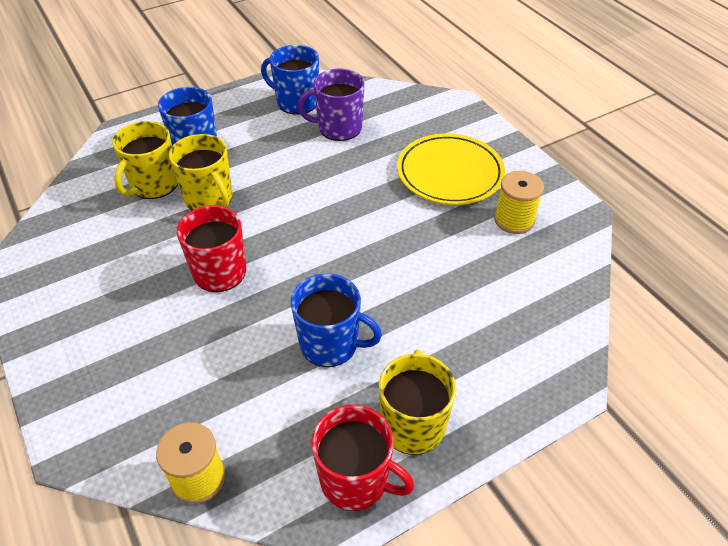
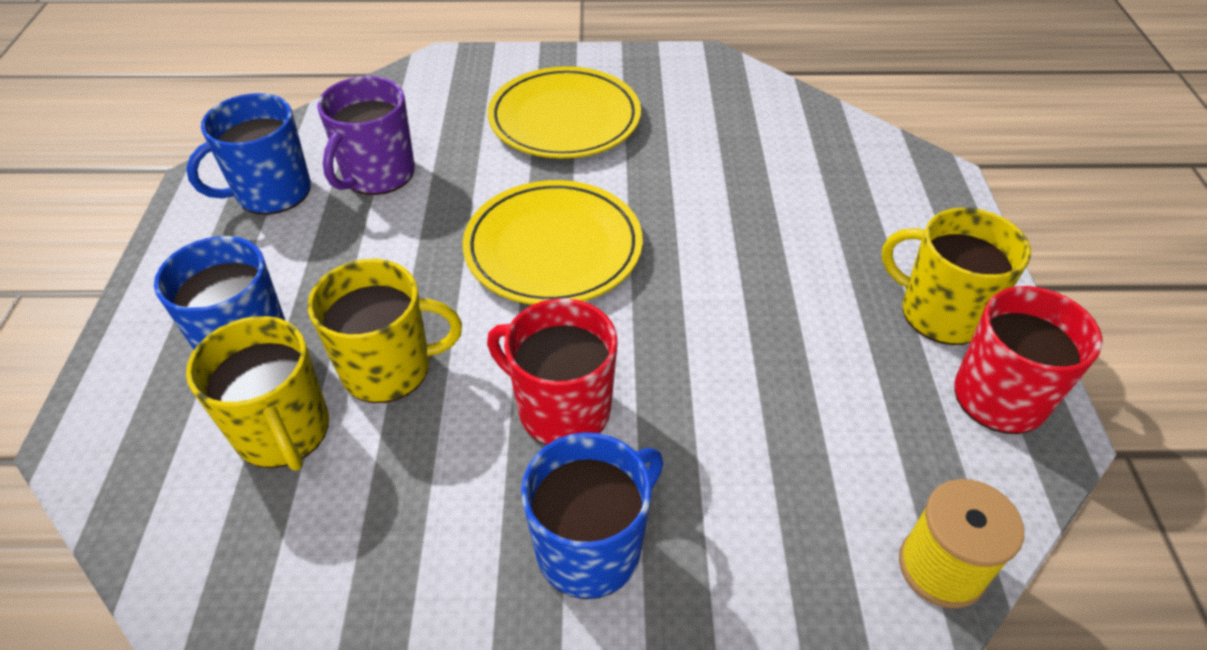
camera: 60 degrees left, 0 degrees up
blue mug [291,274,382,367] -> blue mug moved to [521,432,663,599]
yellow spool [494,171,544,234] -> none
none -> yellow plate [462,180,643,305]

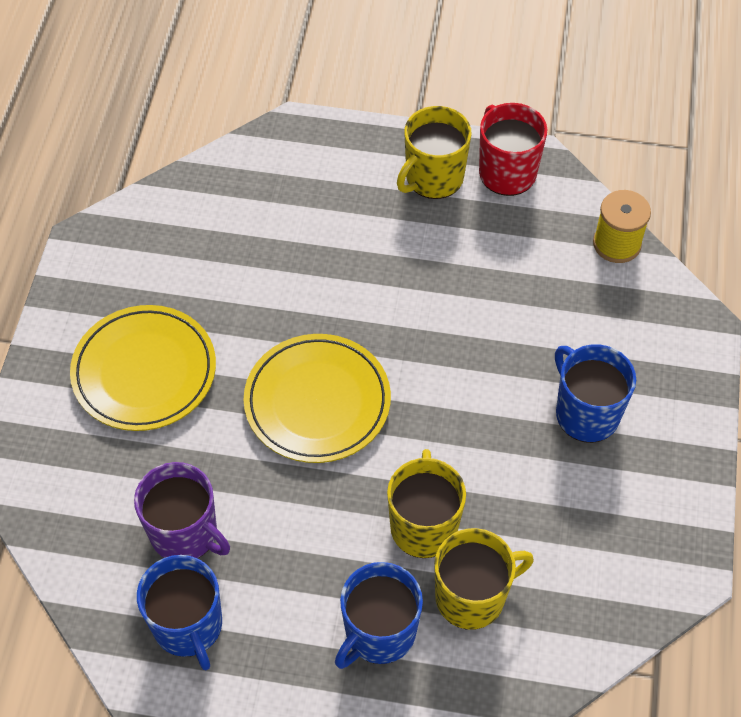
camera: 80 degrees left, 10 degrees up
red mug [487,298,618,445] -> none

